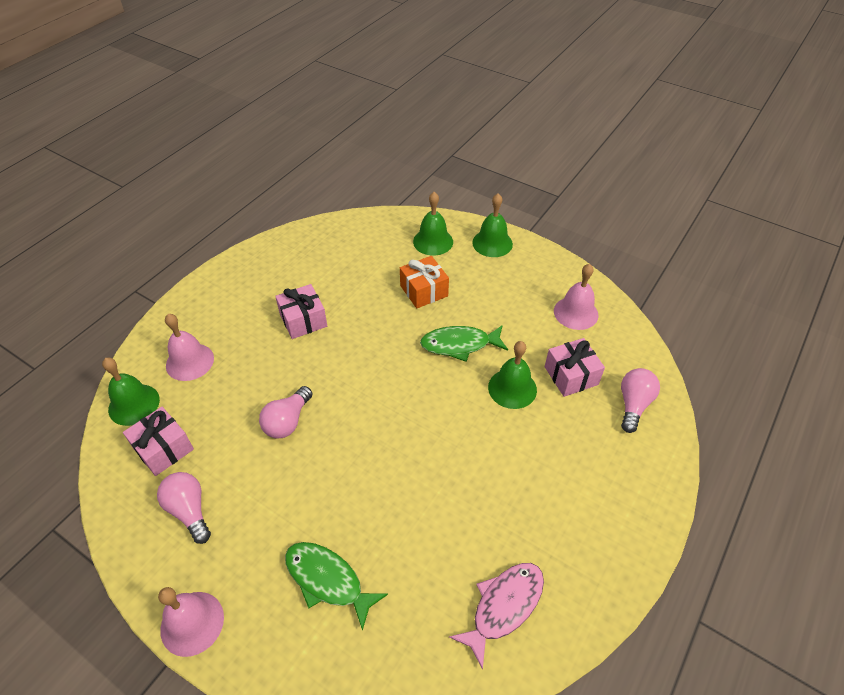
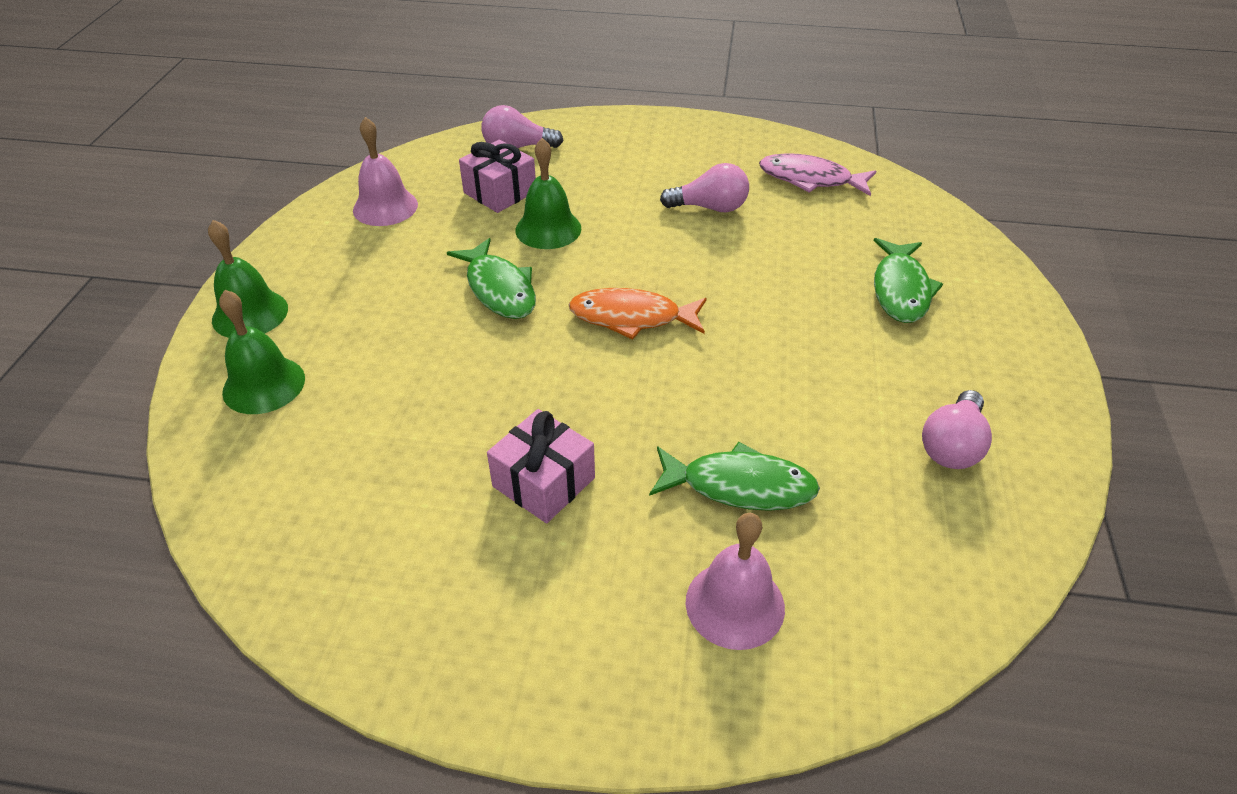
camera: 115 degrees left, 5 degrees down
green bell [102,358,160,426] -> none
pink gift [123,407,194,476] -> none
pink bell [158,587,224,657] -> none
pink light bulb [259,386,312,439] -> pink light bulb moved to [660,163,749,212]
orange gift [400,256,449,308] -> none
none -> orange fish [568,288,707,340]
none -> green fish [649,442,820,511]

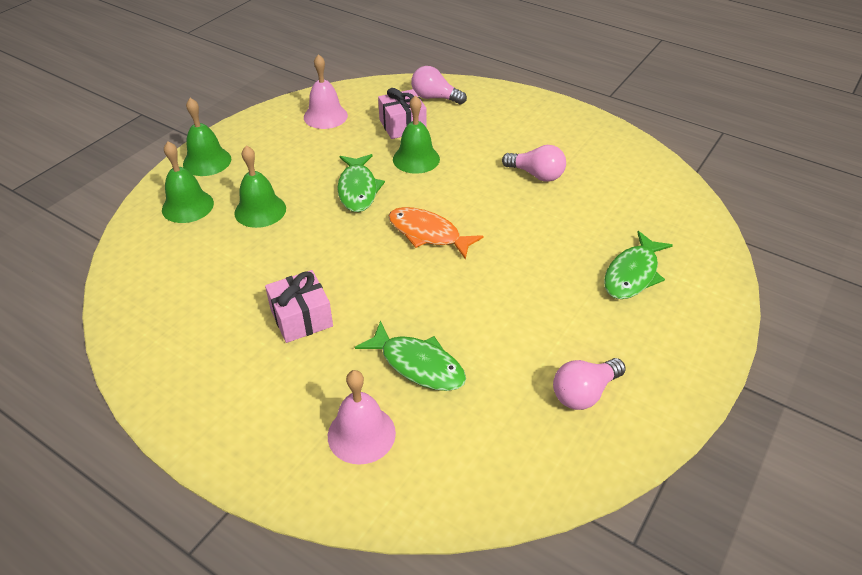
camera: 25 degrees right, 0 degrees up
pink fish [759,153,876,196] -> none
none -> green bell [234,145,286,228]

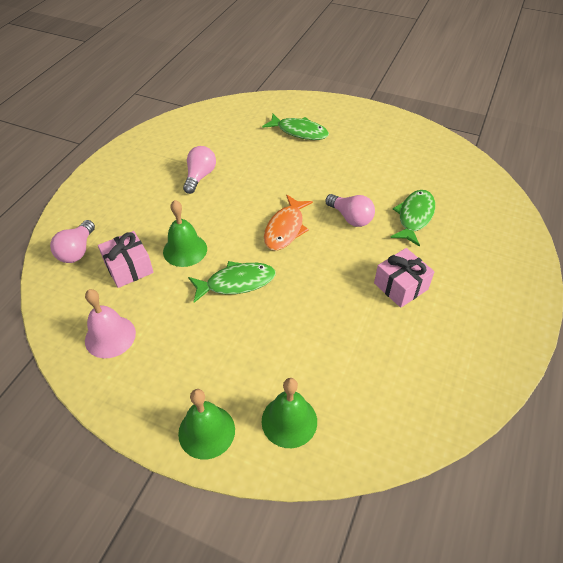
camera: 100 degrees left, 5 degrees up
green bell [234,145,286,228] -> none
pink bell [328,370,396,465] -> none
pink light bulb [553,358,626,410] -> pink light bulb moved to [325,194,375,227]

